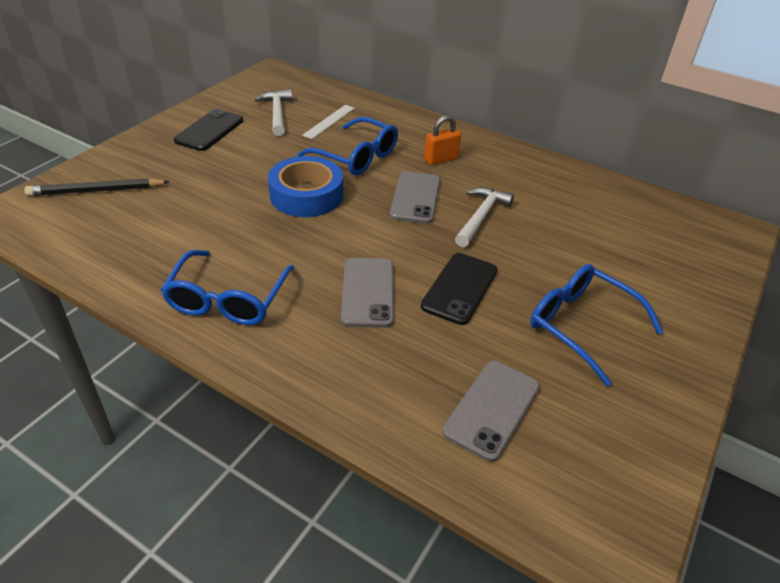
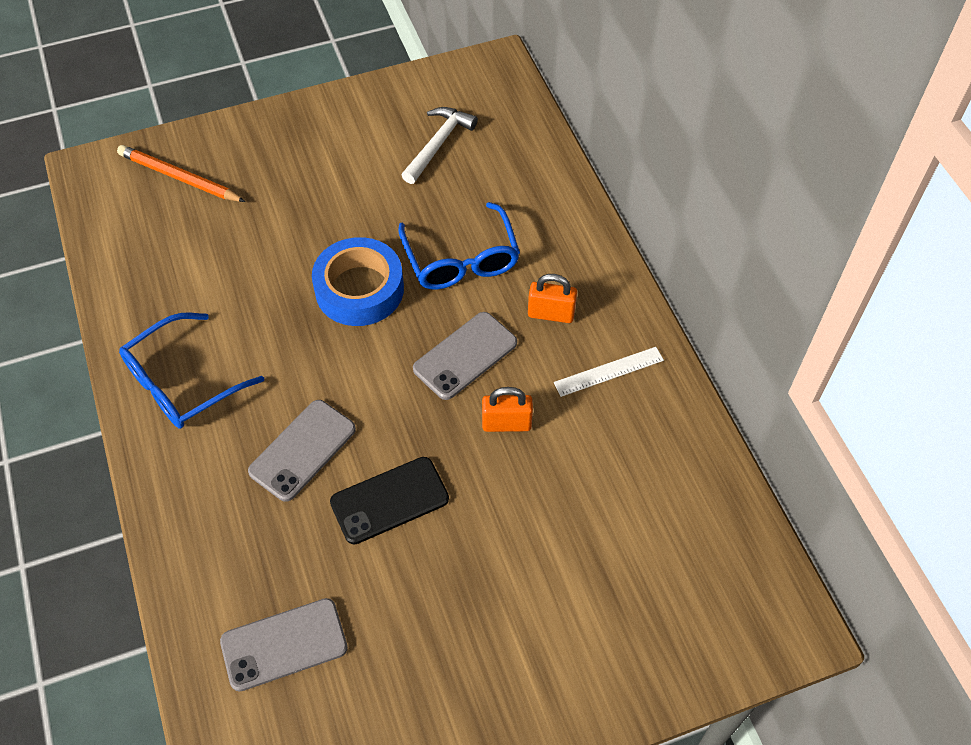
camera: 40 degrees right, 15 degrees up
black pencil [24,178,169,196] -> orange pencil [117,145,246,202]
black phone [174,109,243,151] -> none
white ruler [302,105,355,139] -> white ruler moved to [554,347,664,397]
white hammer [455,187,514,247] -> orange padlock [482,387,533,432]
blue glasses [530,264,663,387] -> none

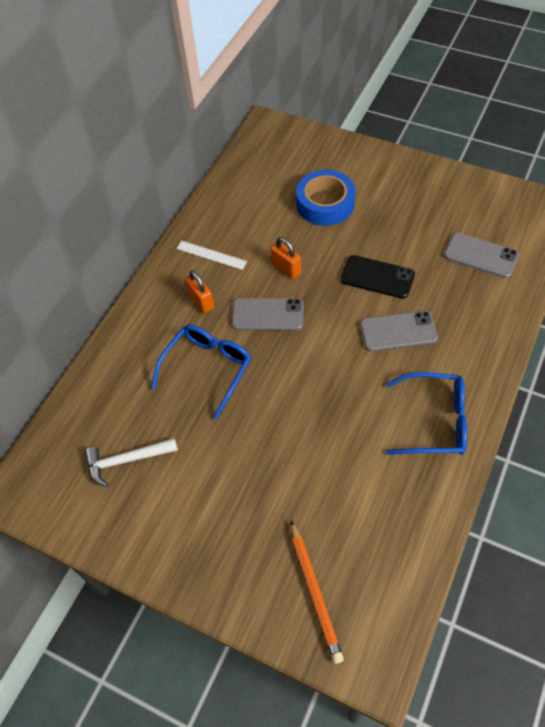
camera: 130 degrees left, 0 degrees up
blue tape [312,237,404,326] -> blue tape moved to [296,170,355,226]

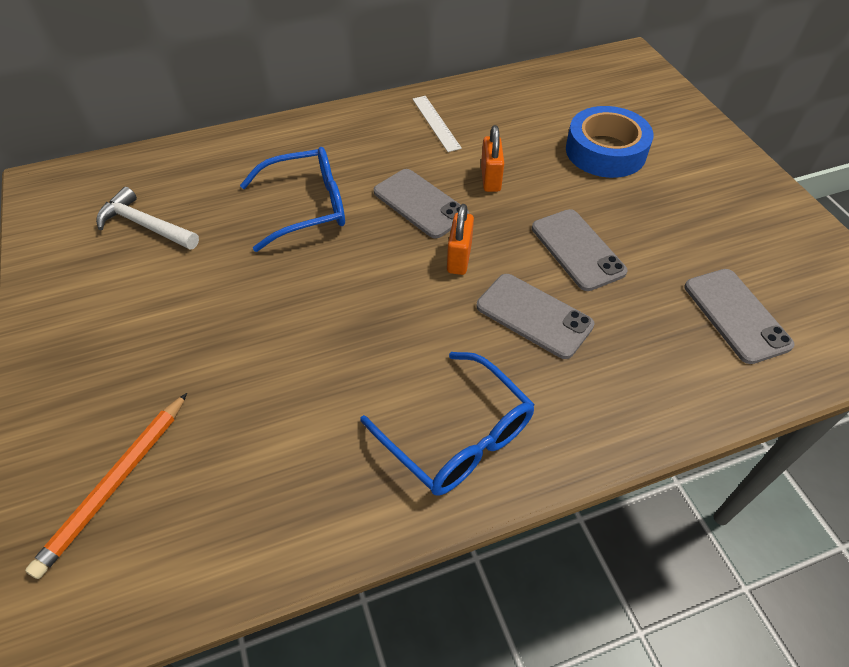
camera: 40 degrees right, 5 degrees down
orange padlock [185,270,214,314] -> orange padlock moved to [447,204,474,275]
black phone [340,255,415,299] -> grey phone [532,209,627,291]

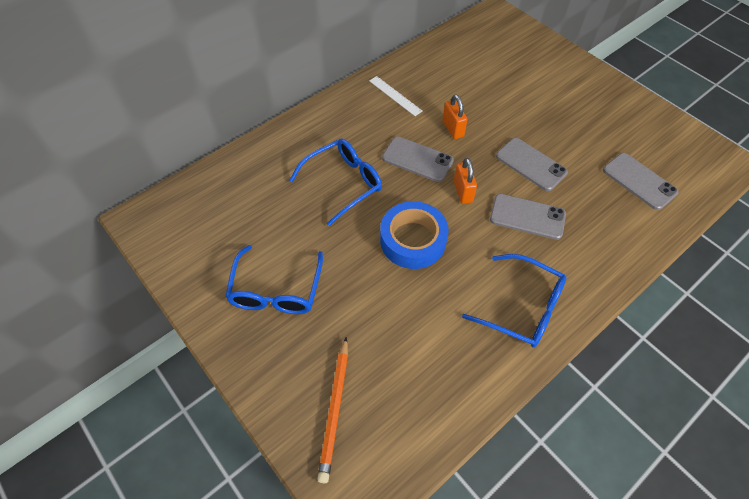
camera: 20 degrees left, 5 degrees up
white hammer [96,187,199,250] -> none
blue tape [566,106,654,178] -> blue tape moved to [380,201,449,269]
none -> blue glasses [225,245,323,314]

